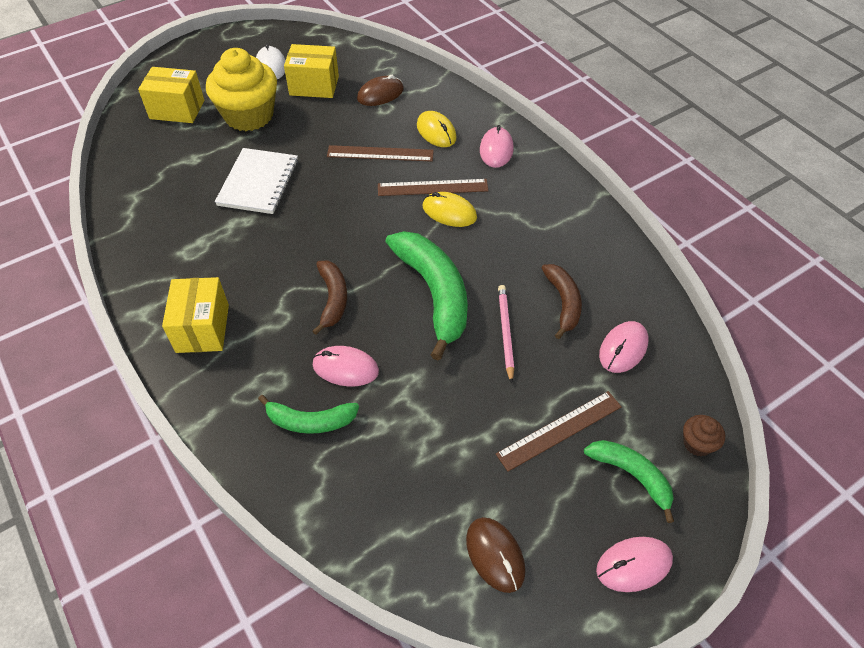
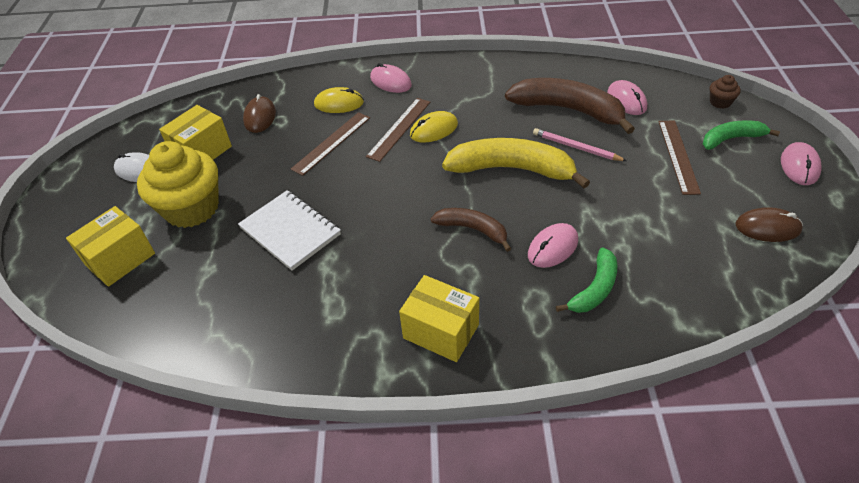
camera: 55 degrees left, 5 degrees down
green banana [386,231,468,361] -> yellow banana [442,138,590,189]
brown banana [542,264,582,339] -> brown banana [505,78,635,134], size x1.76

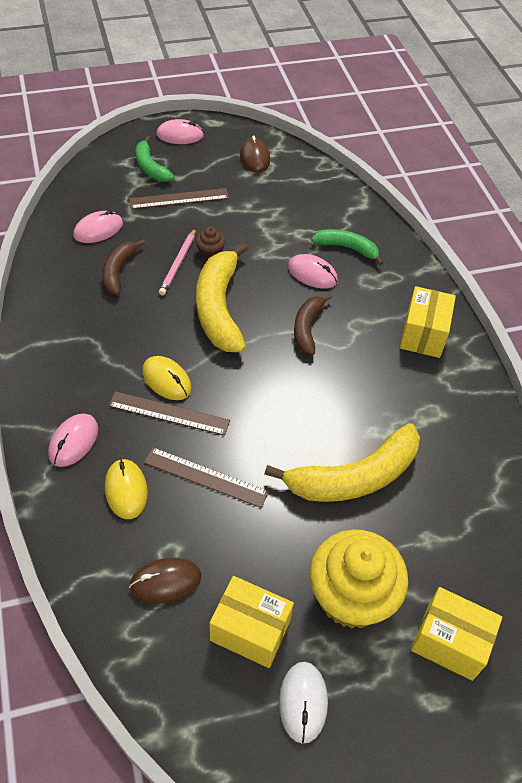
camera: 110 degrees left, 5 degrees up
white notebook [238,190,341,271] -> yellow banana [264,423,420,502]
brown banana [505,78,635,134] -> brown banana [102,239,145,296], size x0.57
brown cupcake [710,75,741,109] -> brown cupcake moved to [196,227,226,260]

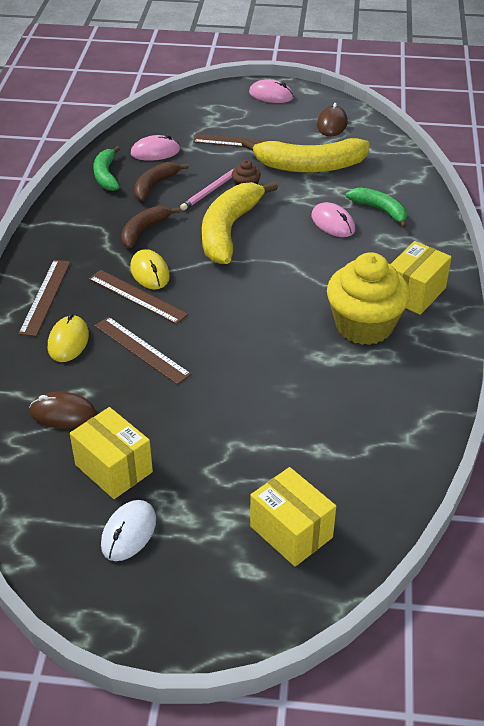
camera: 25 degrees right, 10 degrees down
pink mouse [48,414,98,467] -> brown ruler [18,260,70,336]
green banana [135,136,174,182] -> green banana moved to [93,146,120,191]
yellow banana [264,423,420,502] -> yellow banana moved to [242,138,370,173]
brown banana [294,293,333,355] -> brown banana moved to [121,205,181,248]
yellow cupcake [310,529,408,629] -> yellow cupcake moved to [327,252,410,345]

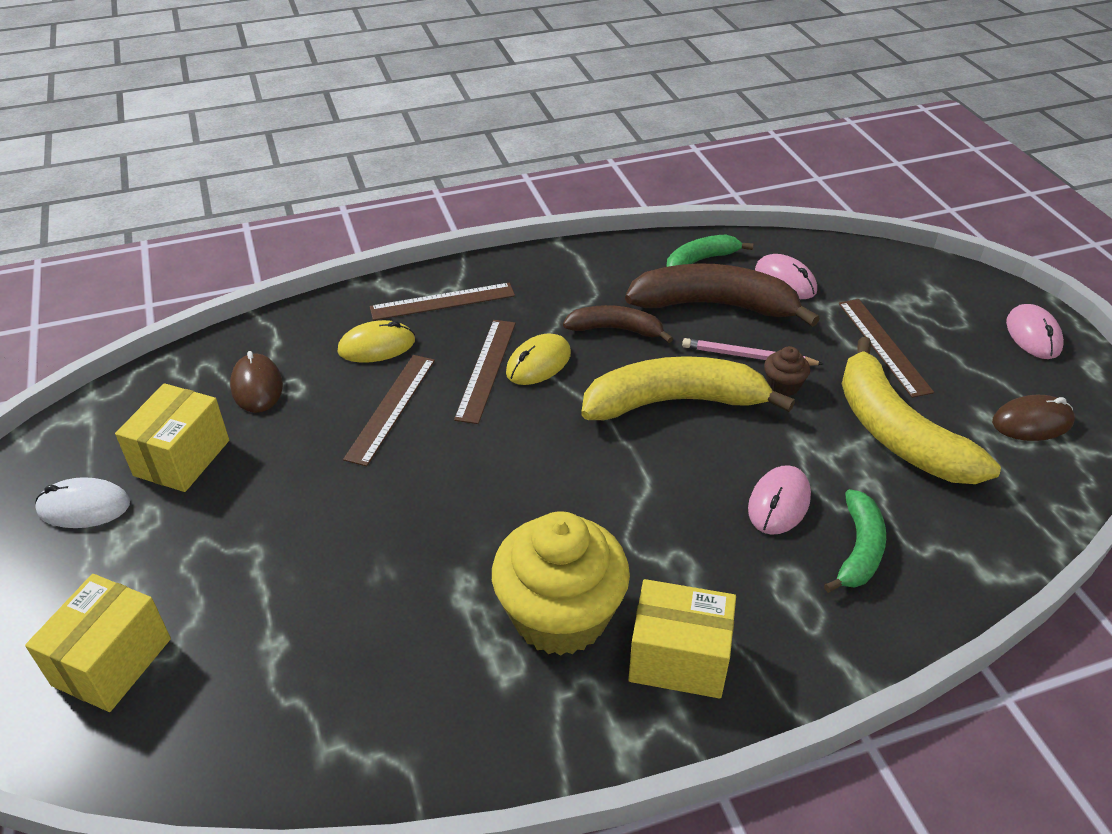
camera: 65 degrees right, 0 degrees up
brown banana [134,162,189,201] -> brown banana [625,263,820,327], size x1.76

